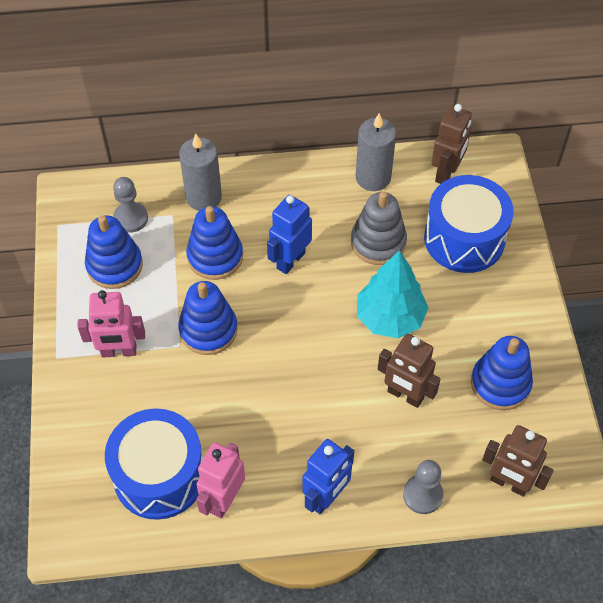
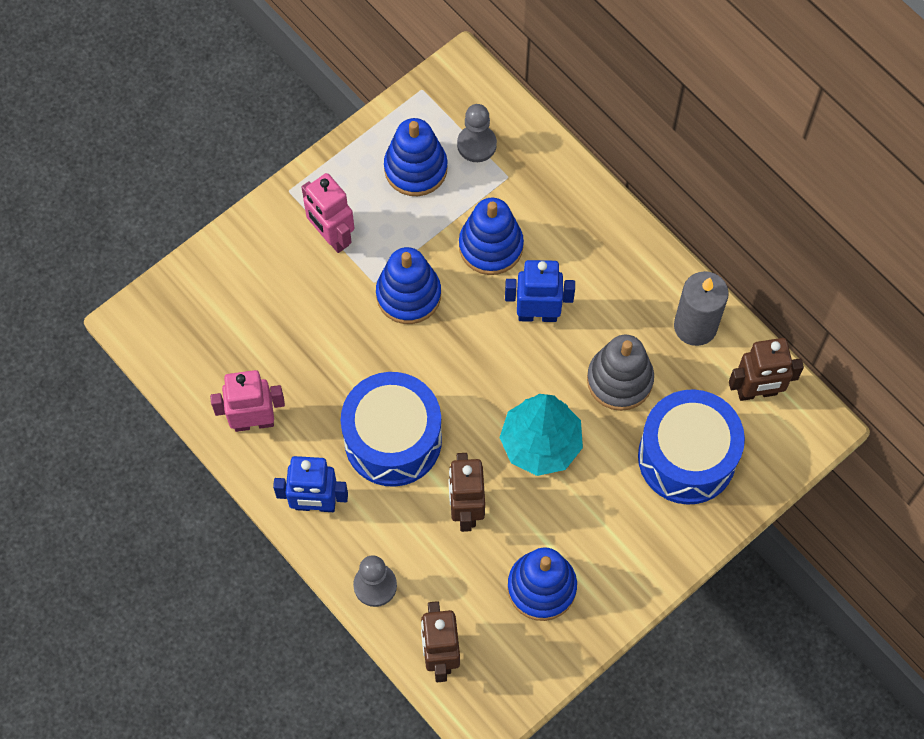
camera: 55 degrees right, 10 degrees up
blue drum [105,409,203,520] -> blue drum moved to [341,372,442,487]
grey candle [179,134,222,211] -> none

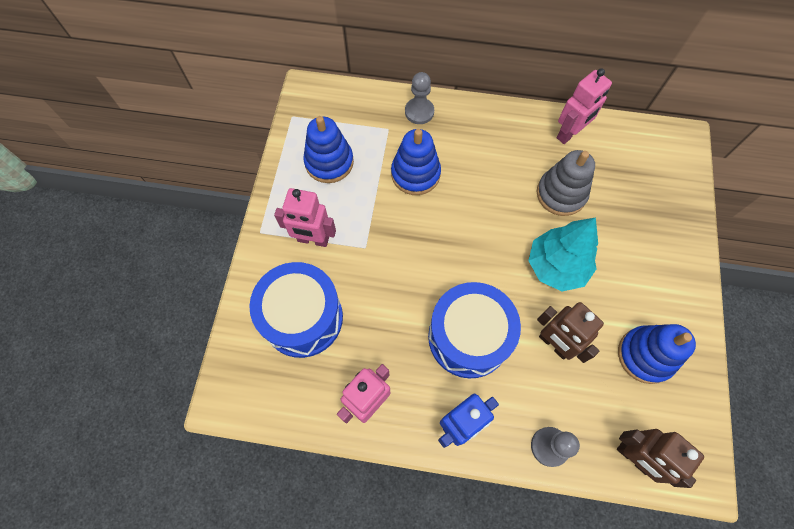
camera: 40 degrees left, 0 degrees up
blue stacking toy [376,247,441,324] -> none
grey pawn [457,104,497,162] -> grey pawn moved to [405,72,434,124]
blue robot [505,260,575,322] -> none
blue drum [638,389,745,505] -> blue drum moved to [249,262,343,358]
grey candle [674,271,729,346] -> pink robot [557,68,612,144]
brown robot [729,338,804,401] -> none

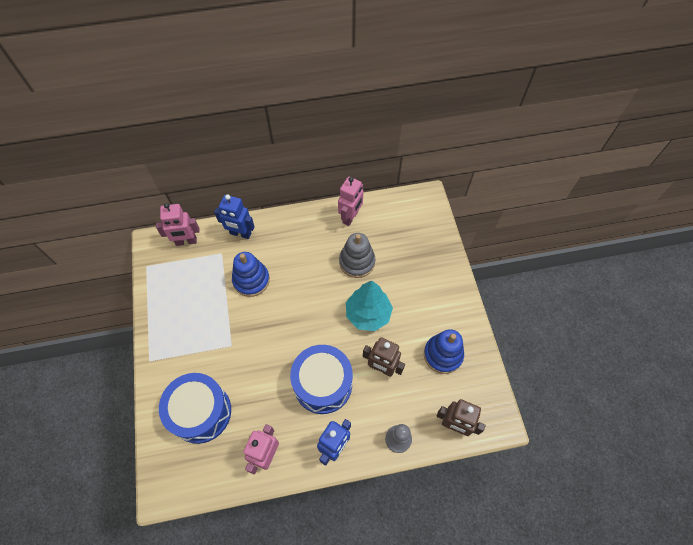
camera: 20 degrees left, 5 degrees down
pink robot [274,188,336,247] -> pink robot moved to [156,203,200,246]
blue stacking toy [303,116,354,183] -> none
grey pawn [405,72,434,124] -> blue robot [214,194,255,239]

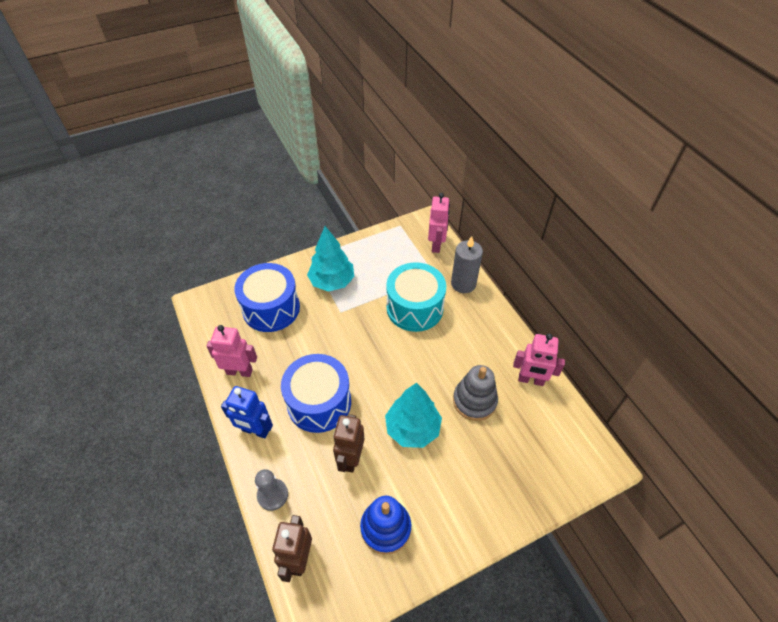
camera: 75 degrees right, 10 degrees down
pink robot [156,203,200,246] -> pink robot turned 150 degrees counterclockwise [428,193,450,253]
blue robot [214,194,255,239] -> grey candle [451,236,483,293]
blue stacking toy [232,252,270,297] -> turquoise drum [386,262,446,332]
none -> turquoise tree [307,226,354,292]

